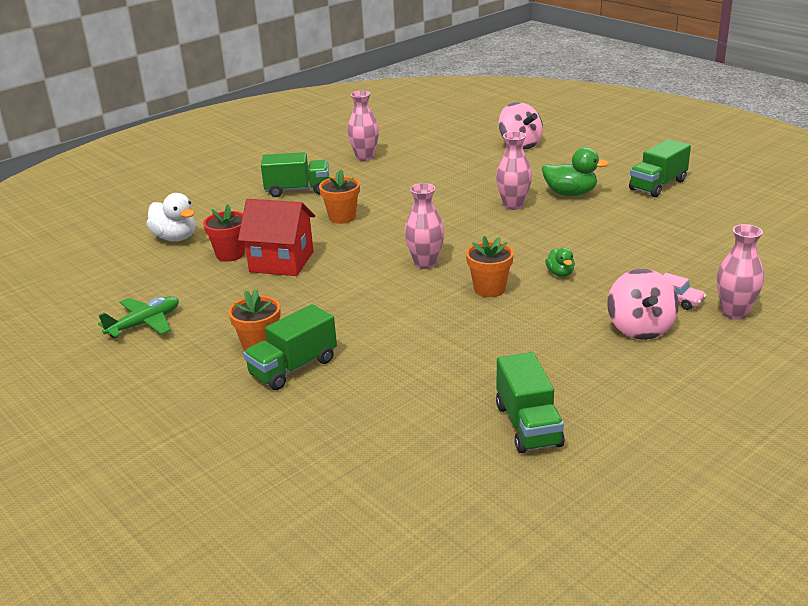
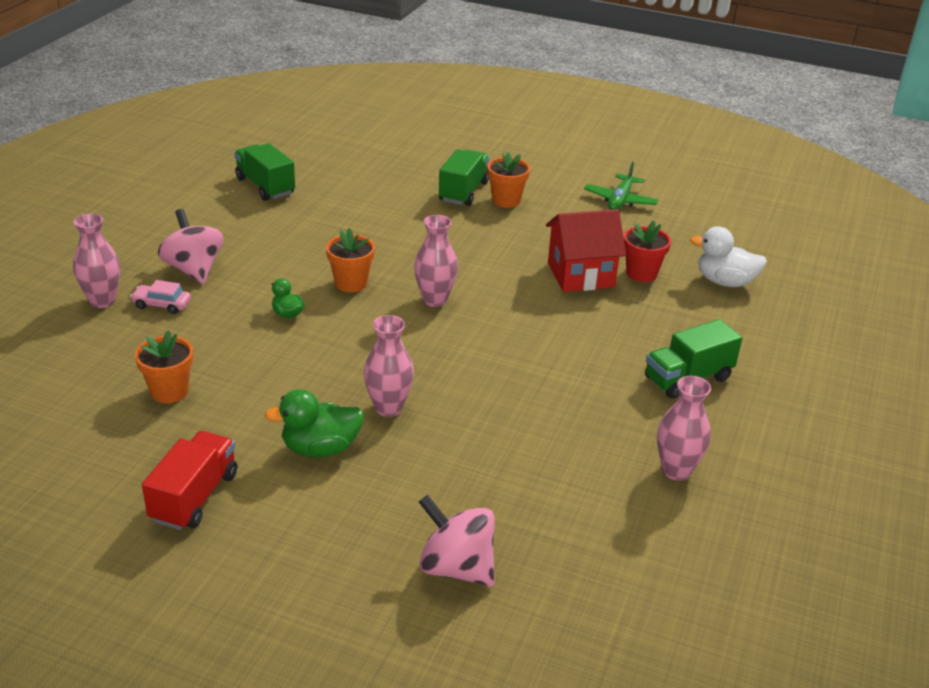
camera: 150 degrees right, 5 degrees up
orange flower pot [319,170,360,224] -> orange flower pot moved to [135,330,193,403]
green truck [629,139,691,197] -> red truck [142,431,237,530]

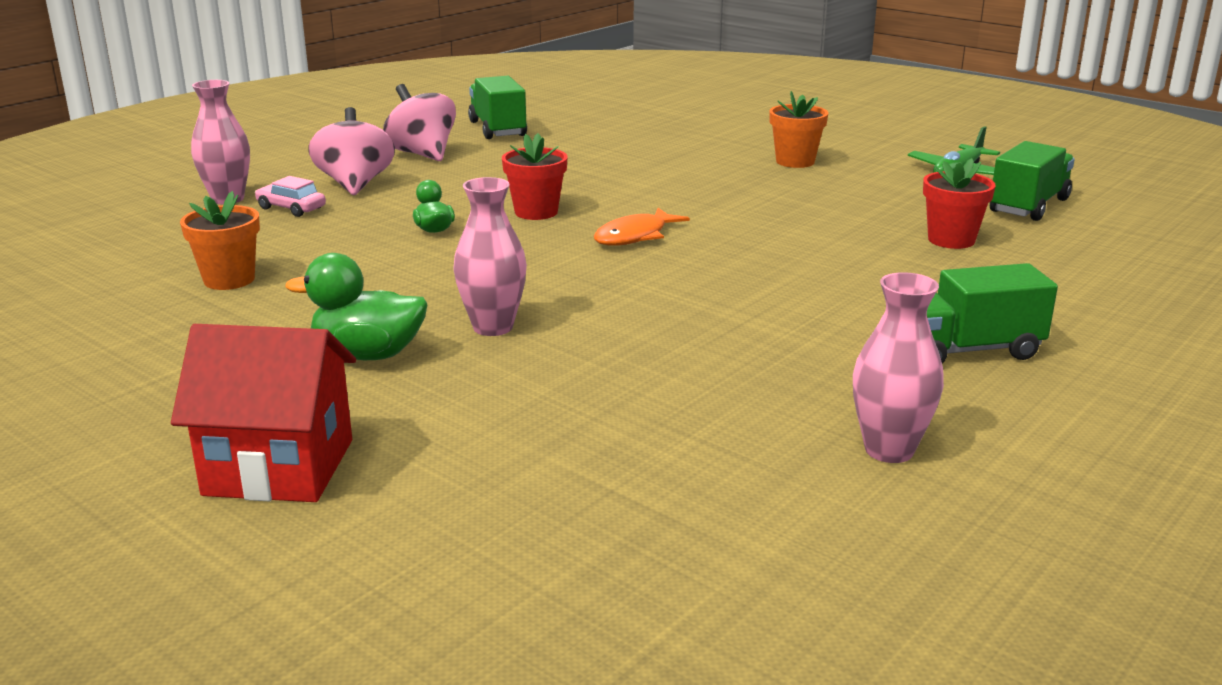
camera: 20 degrees right, 10 degrees down
red truck [142,431,237,530] -> none
orange flower pot [326,228,375,292] -> red flower pot [502,133,568,220]
pink vase [414,215,458,307] -> orange fish [594,208,690,246]
pink spinning top [419,495,495,587] -> pink spinning top moved to [383,84,456,161]
green truck [439,149,490,206] -> green truck moved to [990,141,1075,221]
red house [546,209,626,292] -> red house moved to [171,324,356,502]
white duck [690,226,767,287] -> none

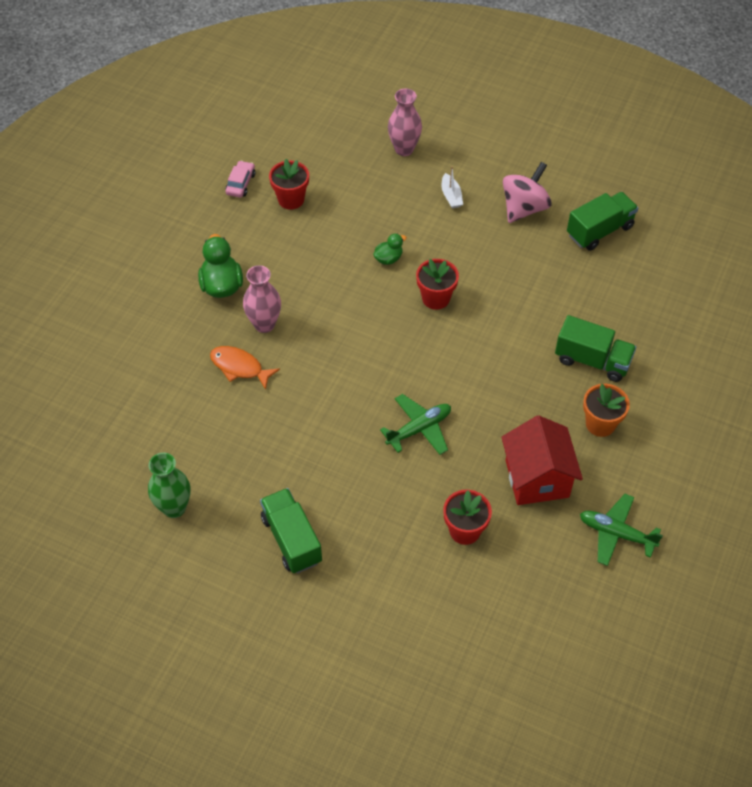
camera: 75 degrees right, 30 degrees up
red house [171,324,356,502] -> red house moved to [501,415,583,505]
orange flower pot [180,191,260,290] -> red flower pot [269,159,309,210]
pink car [255,176,326,217] -> pink car moved to [225,161,255,198]
pink spinning top [308,107,395,195] -> white boat [442,166,463,209]
orange fish [594,208,690,246] -> orange fish moved to [210,346,280,390]
pink vase [853,272,944,463] -> green vase [148,453,190,518]
green truck [990,141,1075,221] -> green truck moved to [555,315,636,382]
none -> green plane [380,394,451,455]

